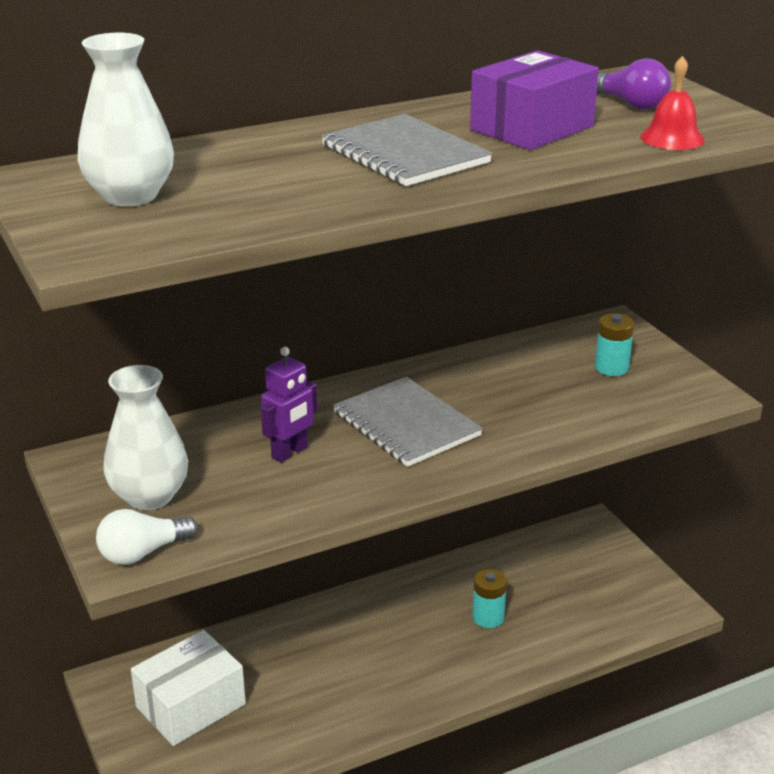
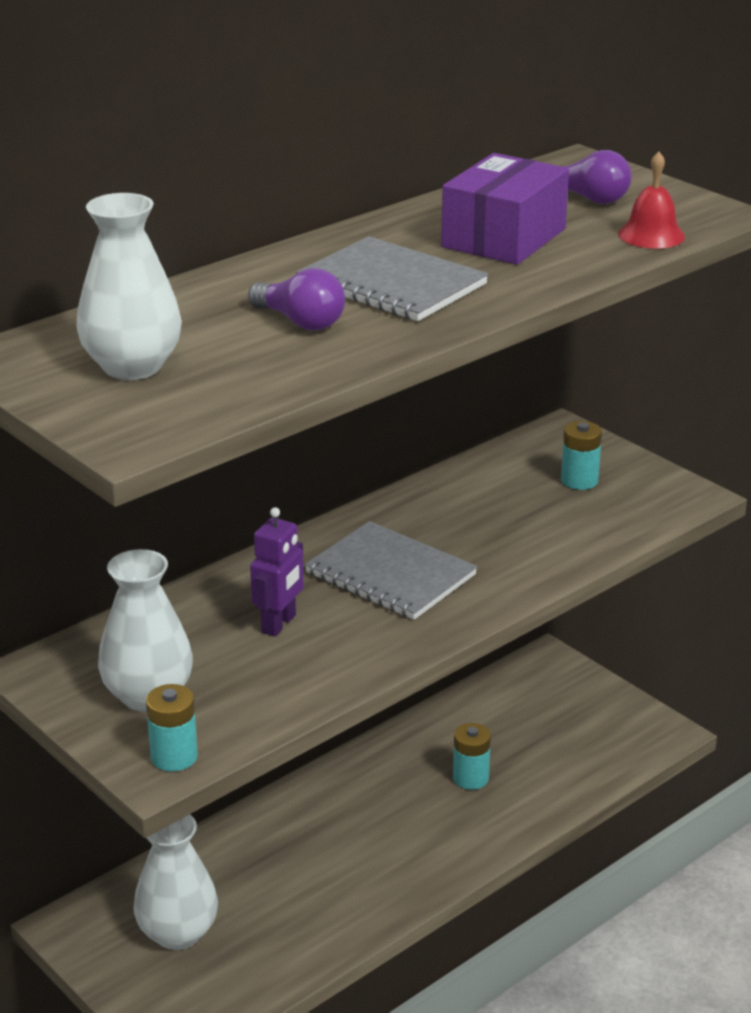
camera: 15 degrees left, 0 degrees up
white light bulb [96,509,198,565] -> turquoise battery [146,684,198,772]
white box [131,630,246,746] -> white vase [133,814,218,950]
none -> purple light bulb [248,268,345,330]

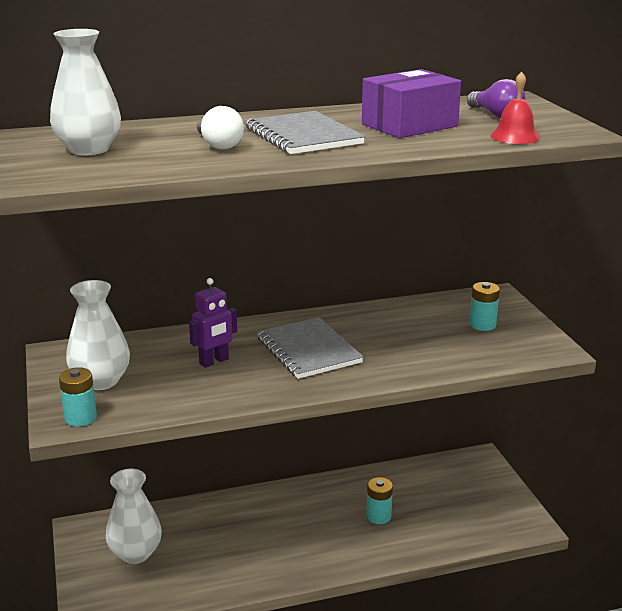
camera: 25 degrees right, 5 degrees down
purple light bulb [248,268,345,330] -> white light bulb [197,106,244,149]

